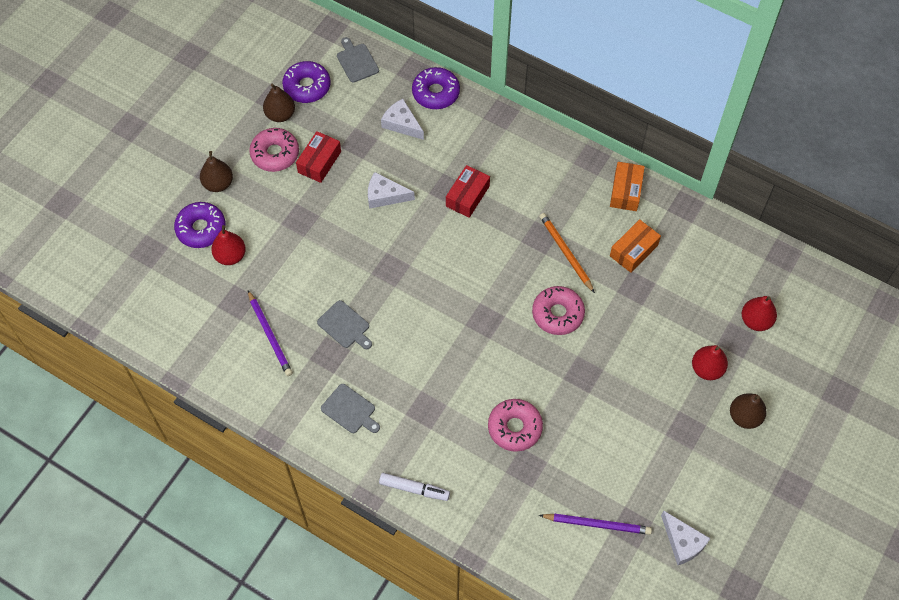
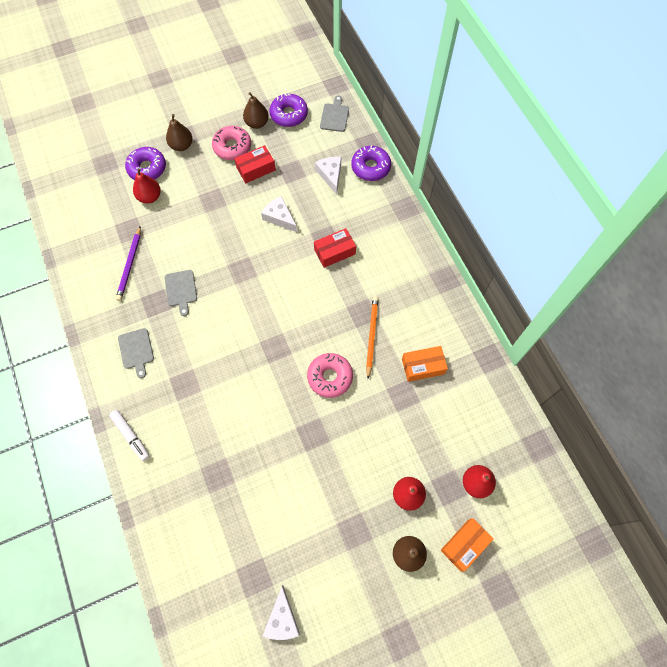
camera: 35 degrees right, 5 degrees up
pink donut [488,399,543,452] -> none
purple pencil [539,513,652,535] -> none
orange box [610,162,645,211] -> orange box moved to [441,518,493,571]

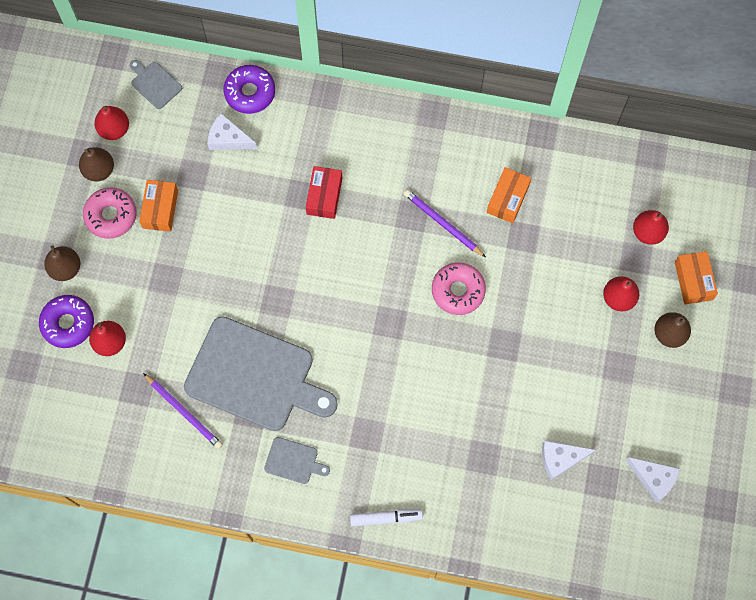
camera: 55 degrees left, 5 degrees up
grey cutting board [165,270,197,316] -> grey cutting board [184,316,338,431], size x2.39
red box [234,145,276,183] -> orange box [139,180,178,232]
white cheese [261,196,297,232] -> white cheese moved to [542,441,596,481]
purple donut [270,94,308,127] -> red pear [94,106,129,140]
orange pencil [366,296,378,379] -> purple pencil [404,189,486,257]

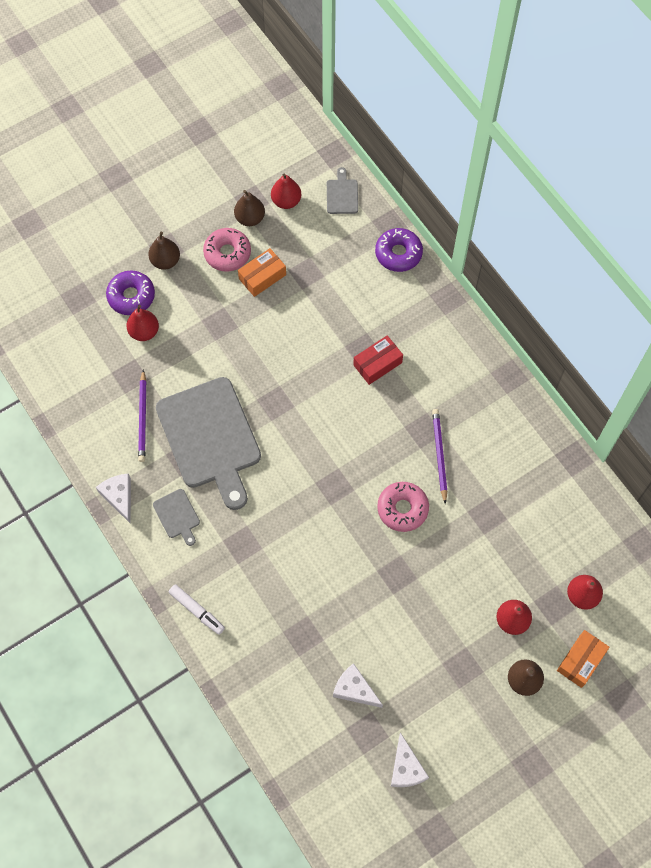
camera: 45 degrees right, 5 degrees down
white cheese [207,113,257,150] -> white cheese moved to [96,474,131,524]
orange box [487,167,531,223] -> none

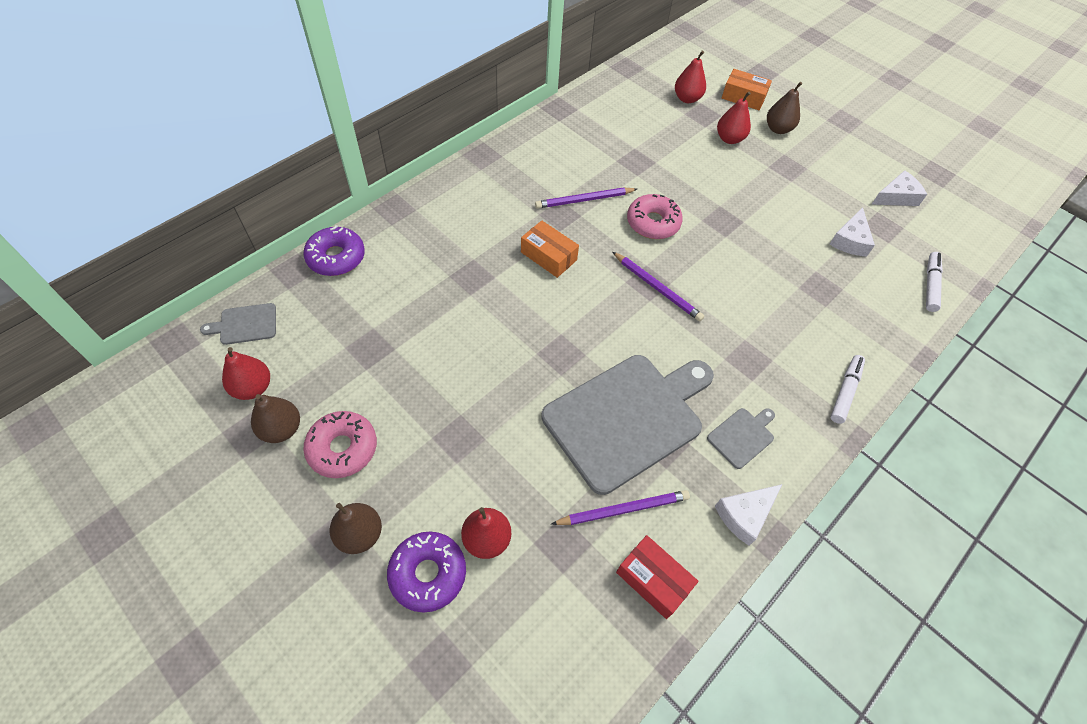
camera: 105 degrees left, 10 degrees down
orange box [238,248,286,297] -> orange box moved to [521,221,579,278]
red box [353,335,403,385] -> red box moved to [616,535,698,619]
none -> purple pencil [613,252,704,321]
none -> white marker [926,252,943,312]

